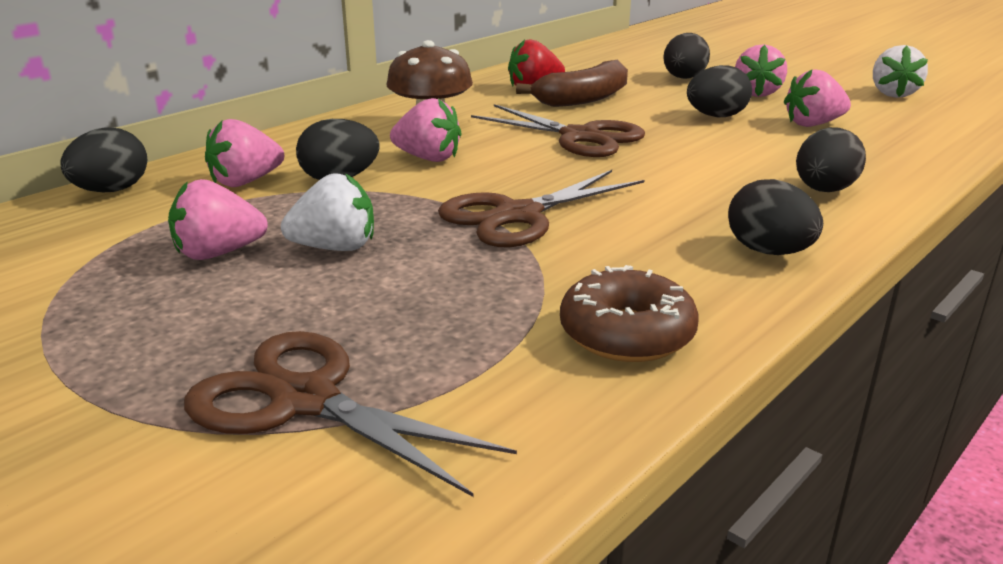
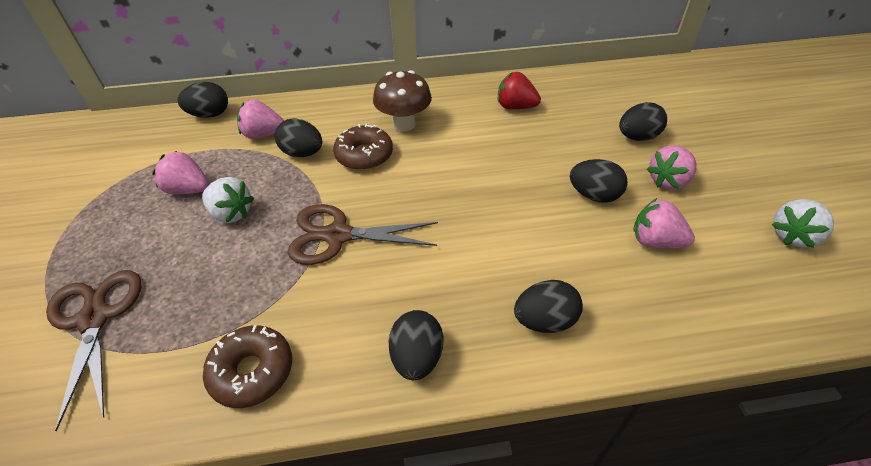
camera: 40 degrees right, 20 degrees up
pink strawberry [390,98,462,162] -> brown donut [333,124,393,170]
brown scissors [471,104,645,157] -> none
brown banana [516,60,628,107] -> none

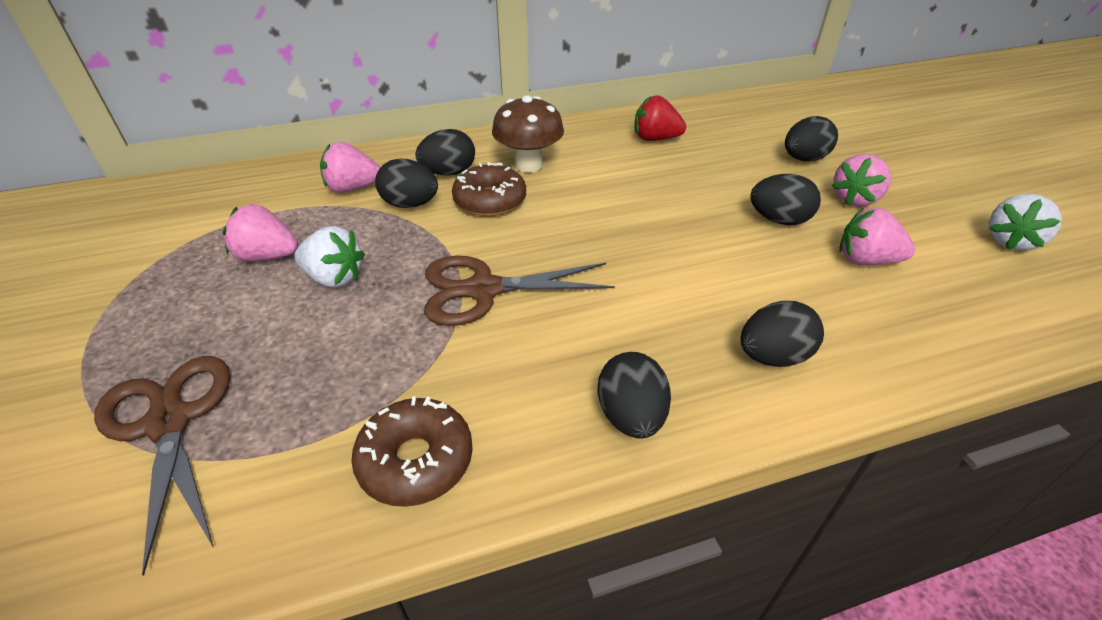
camera: 10 degrees left, 5 degrees down
black egg [178,82,228,118] -> black egg moved to [415,129,475,176]

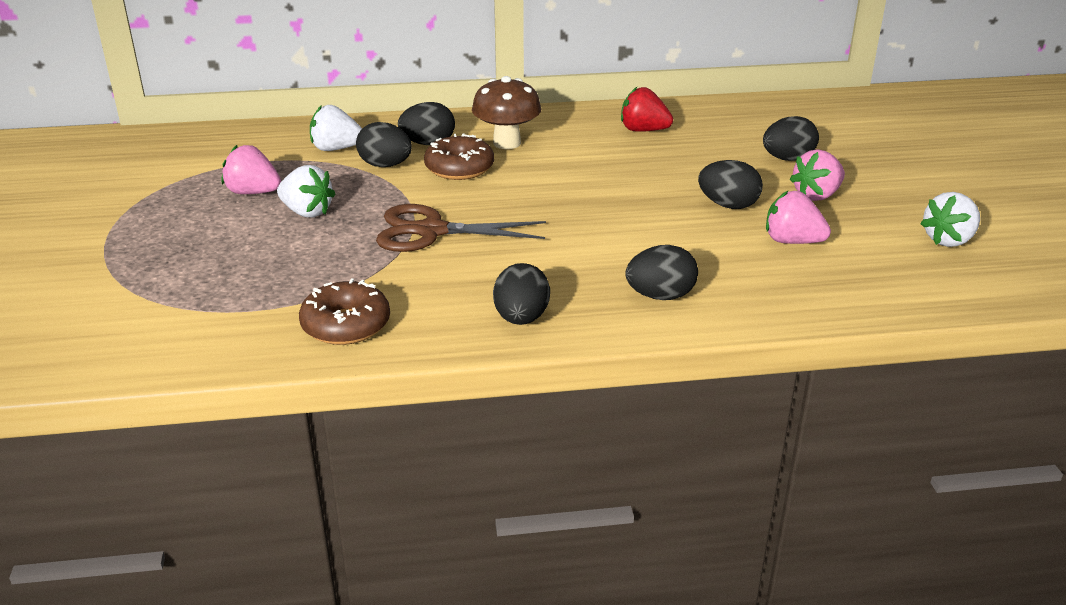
camera: 10 degrees right, 10 degrees down
brown scissors [94,356,231,576] -> none
pink strawberry [320,142,381,193] -> white strawberry [310,105,362,151]

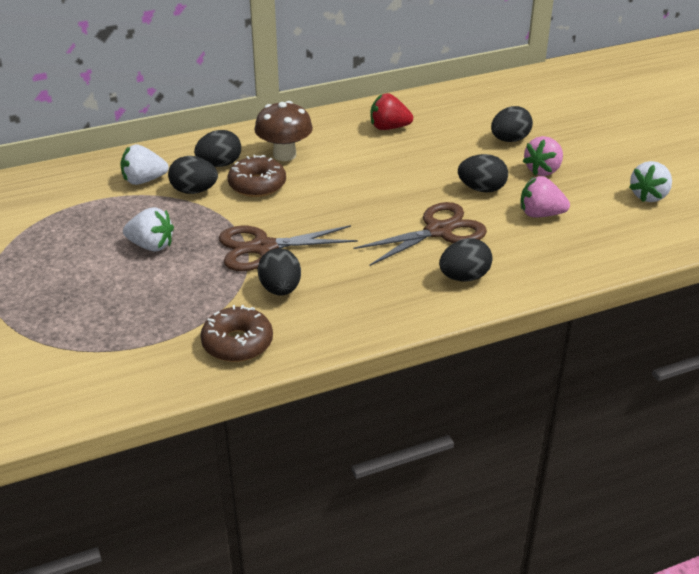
camera: 15 degrees left, 5 degrees up
pink strawberry [222,145,281,194] -> none
black egg [493,263,550,325] -> black egg moved to [258,248,301,295]
none -> brown scissors [354,202,487,266]

